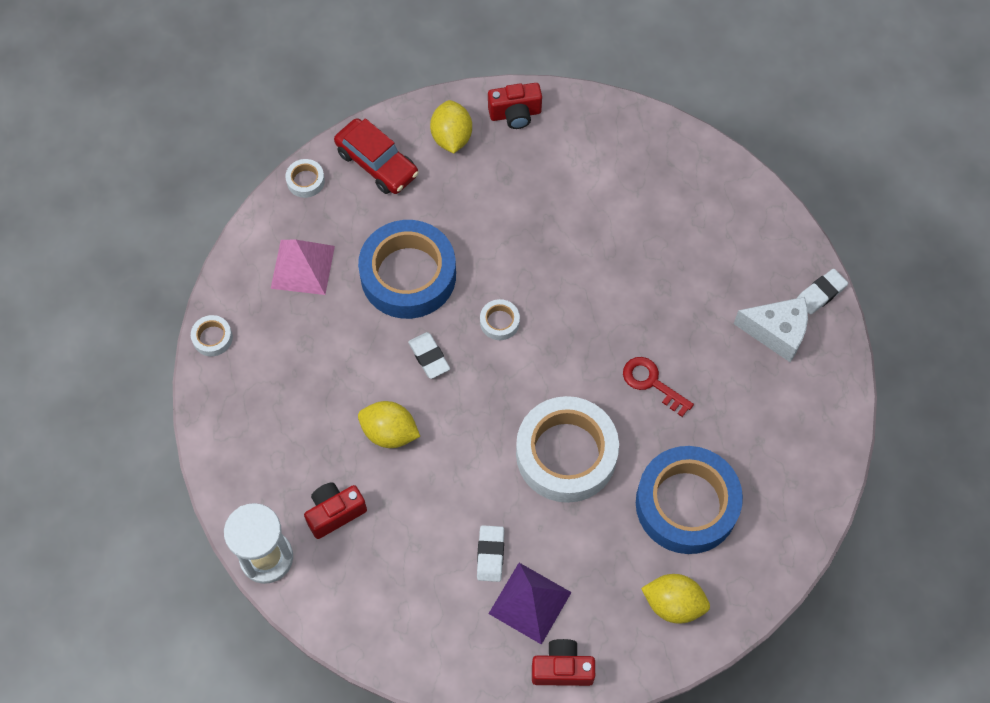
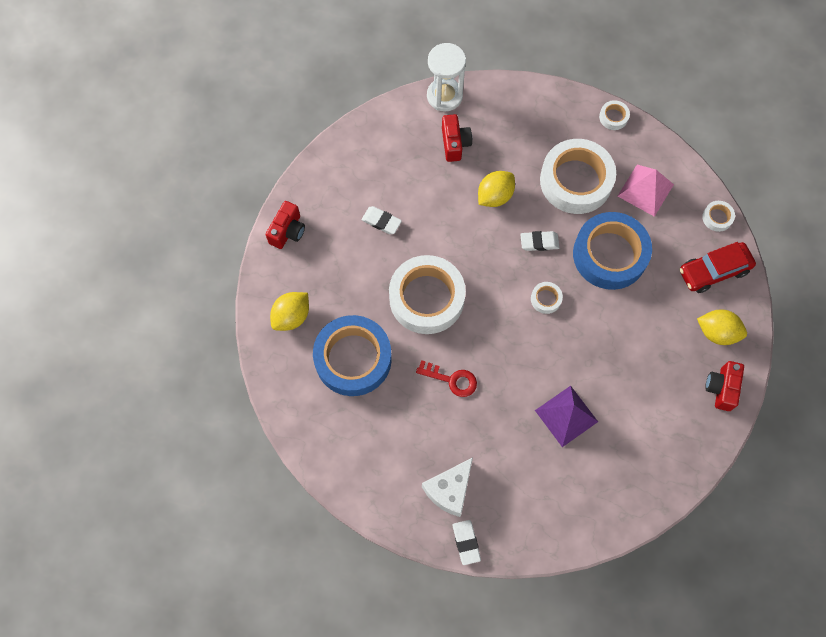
camera: 115 degrees right, 5 degrees up
purple pyramid [489,563,572,645] -> purple pyramid moved to [535,386,598,447]
red key [623,357,694,417] -> red key turned 45 degrees clockwise [416,360,477,397]
none -> white tape [540,139,616,214]

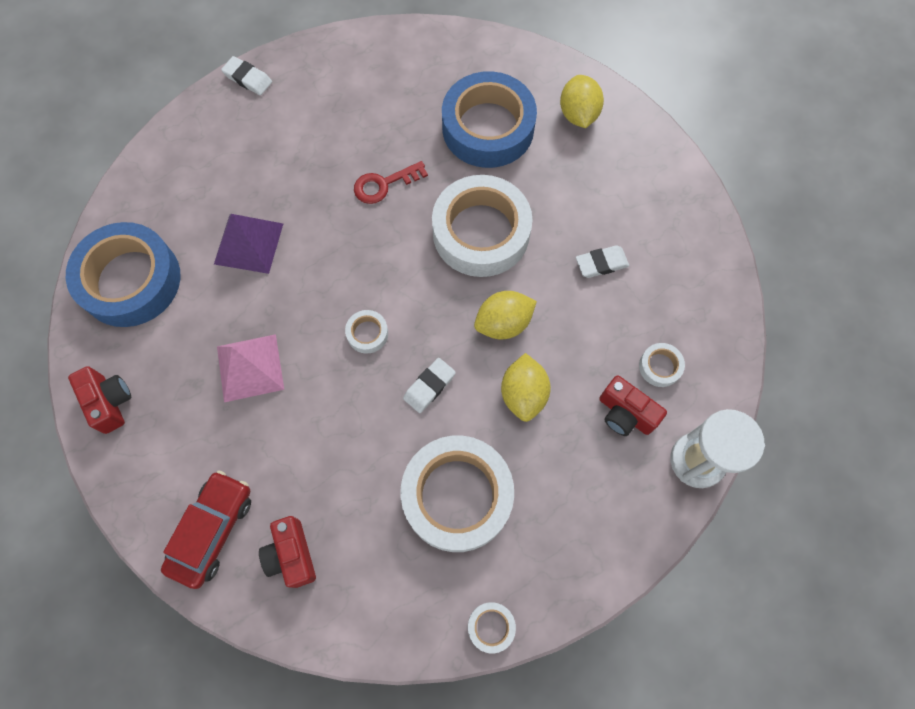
camera: 135 degrees right, 0 degrees up
red camera [266,201,305,249] -> red camera moved to [259,516,316,588]
white cheese [422,457,473,517] -> none
blue tape [573,212,652,290] -> blue tape moved to [66,222,181,327]
pink pyramid [618,165,674,217] -> pink pyramid moved to [217,334,284,402]
yellow lemon [697,309,747,345] -> yellow lemon moved to [474,291,537,340]
white tape [702,201,735,232] -> white tape moved to [639,343,685,387]

